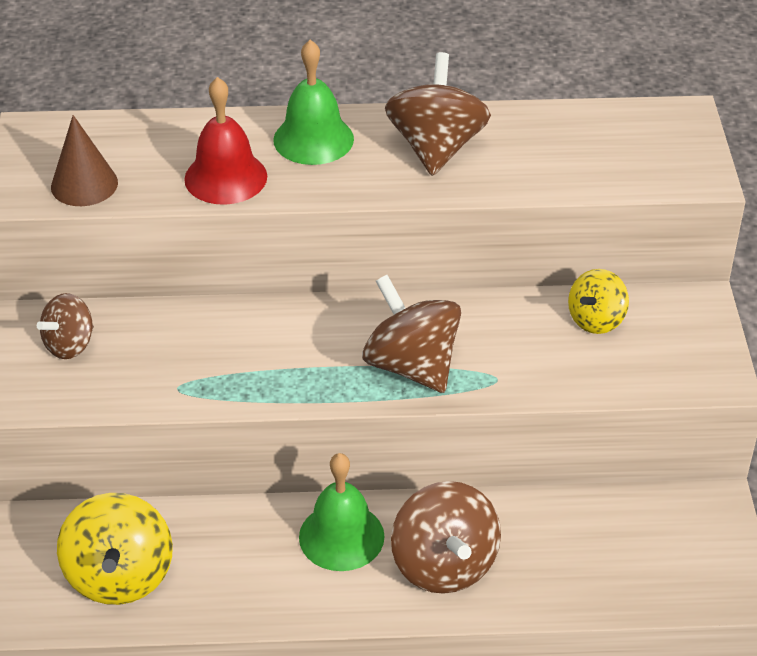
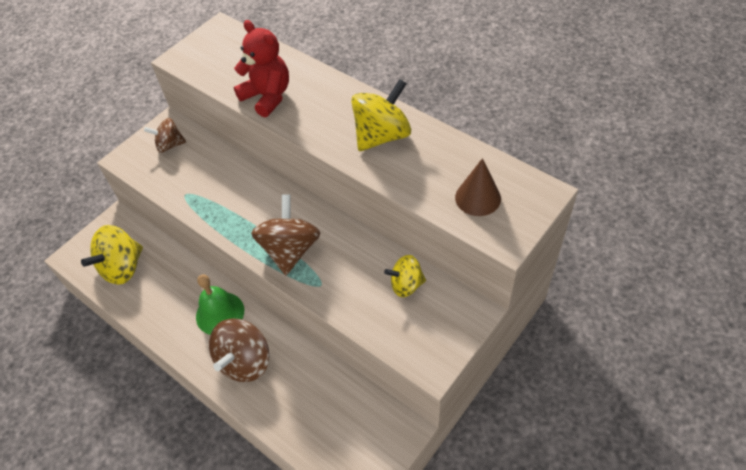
camera: 45 degrees right, 10 degrees up
brown cone [51,115,118,206] -> brown cone moved to [455,158,501,216]
red bell [184,77,267,205] -> red teddy bear [234,20,289,117]
green bell [273,40,354,165] -> none
brown spinning top [385,52,491,176] -> yellow spinning top [351,79,411,151]

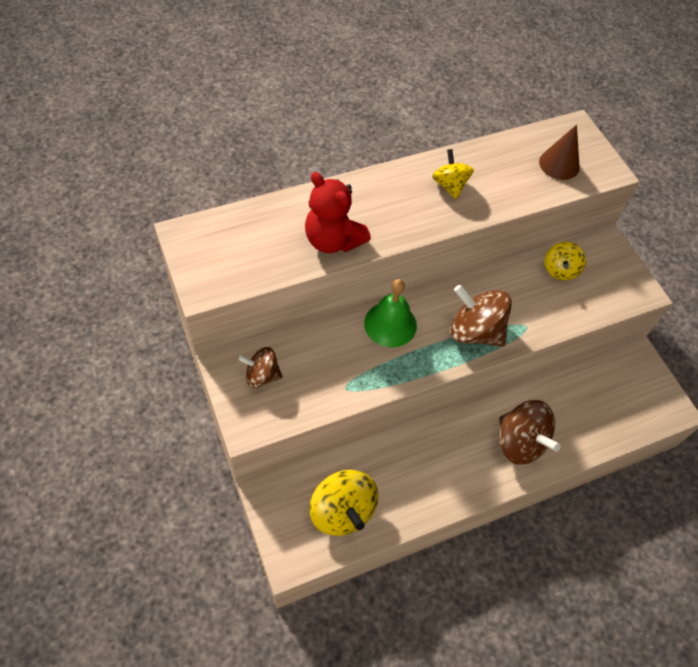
camera: 70 degrees left, 5 degrees up
brown spinning top [144,118,186,153] -> brown spinning top turned 75 degrees clockwise [238,347,283,388]
green bell [196,274,244,335] -> green bell moved to [364,279,417,347]
red teddy bear [234,20,289,117] -> red teddy bear turned 120 degrees counterclockwise [305,172,371,253]
yellow spinning top [351,79,411,151] -> yellow spinning top [432,149,474,199], size x0.61

